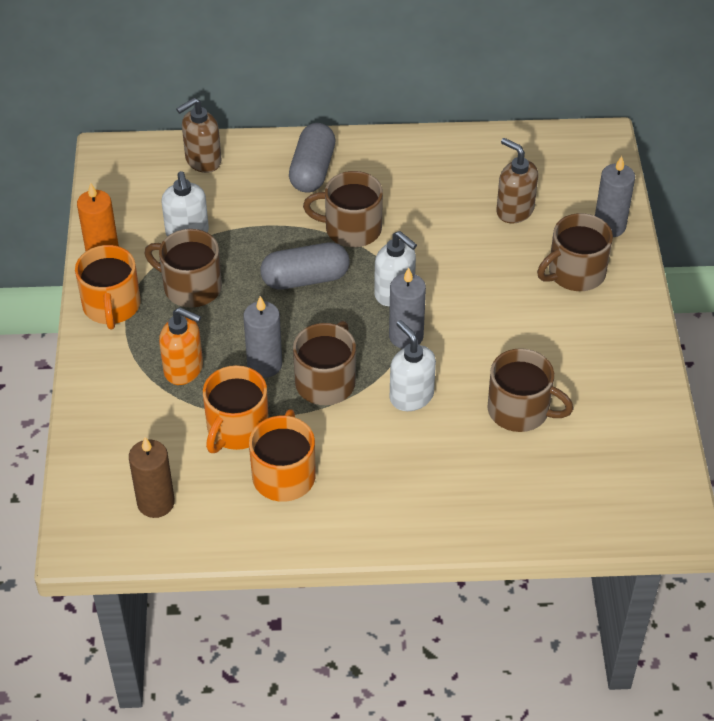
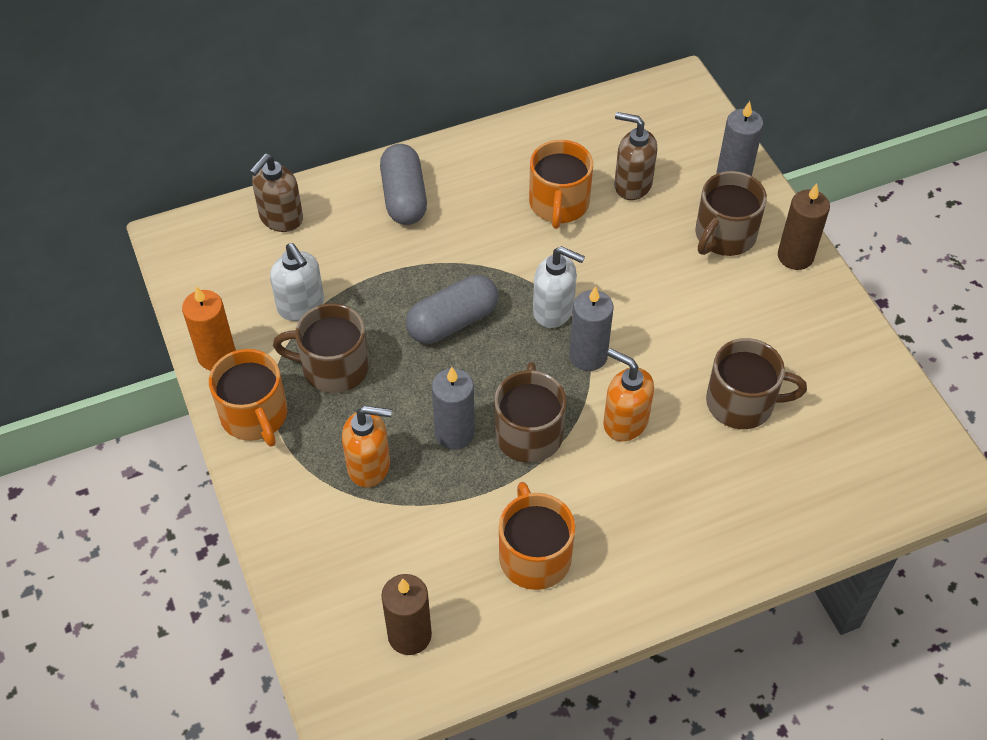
camera: 20 degrees left, 5 degrees up
orange mug [203,365,269,453] -> orange mug moved to [529,140,593,229]
brown mug [303,171,383,247] -> none
white soap dispenser [390,320,436,411] -> orange soap dispenser [603,348,654,441]
none -> brown candle [778,184,830,270]

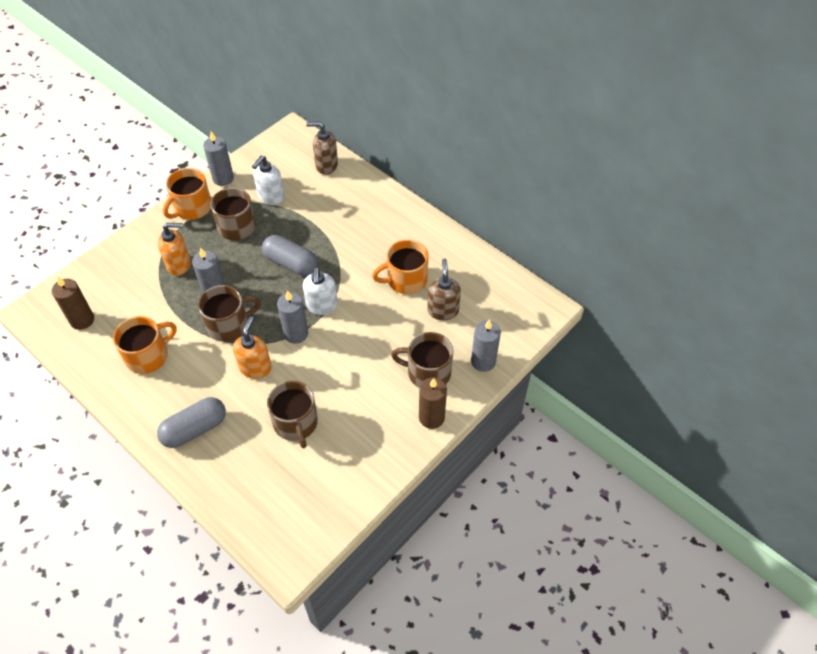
camera: 65 degrees right, 0 degrees up
orange candle [182,286,236,371] -> grey candle [203,131,234,186]
orange soap dispenser [342,406,392,487] -> orange soap dispenser turned 75 degrees counterclockwise [158,223,191,276]
grey capsule [380,144,427,225] -> grey capsule moved to [157,397,226,448]

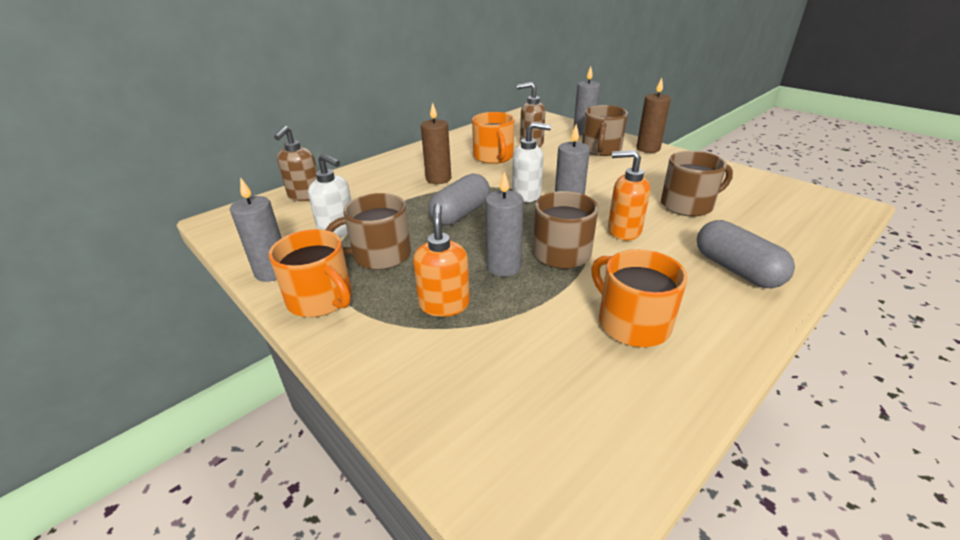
camera: 85 degrees left, 20 degrees down
brown candle [52,276,94,330] -> brown candle moved to [421,102,451,184]

